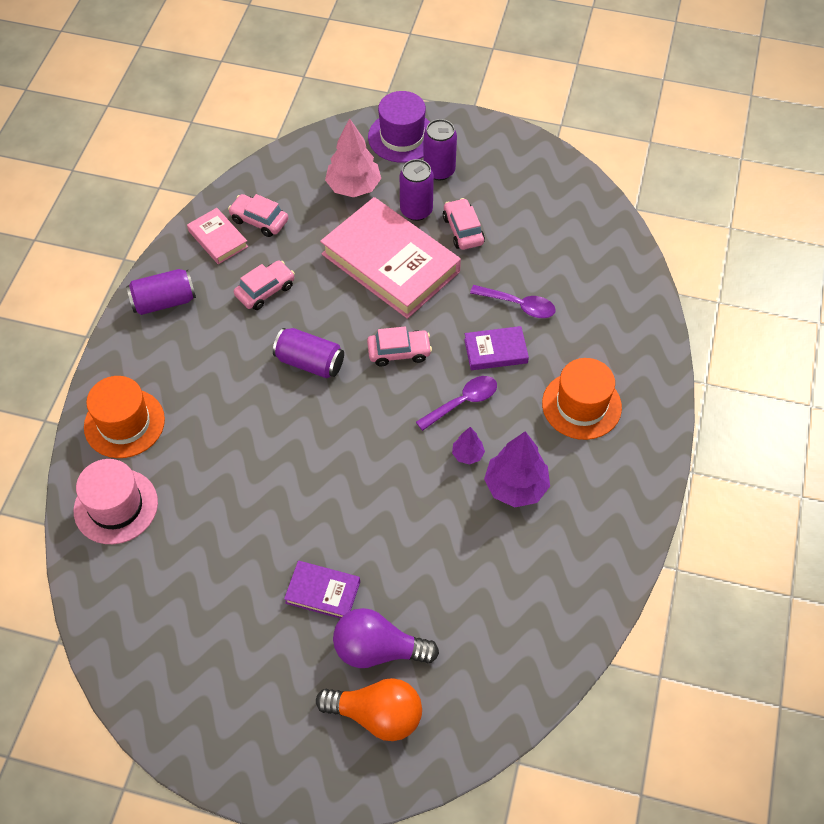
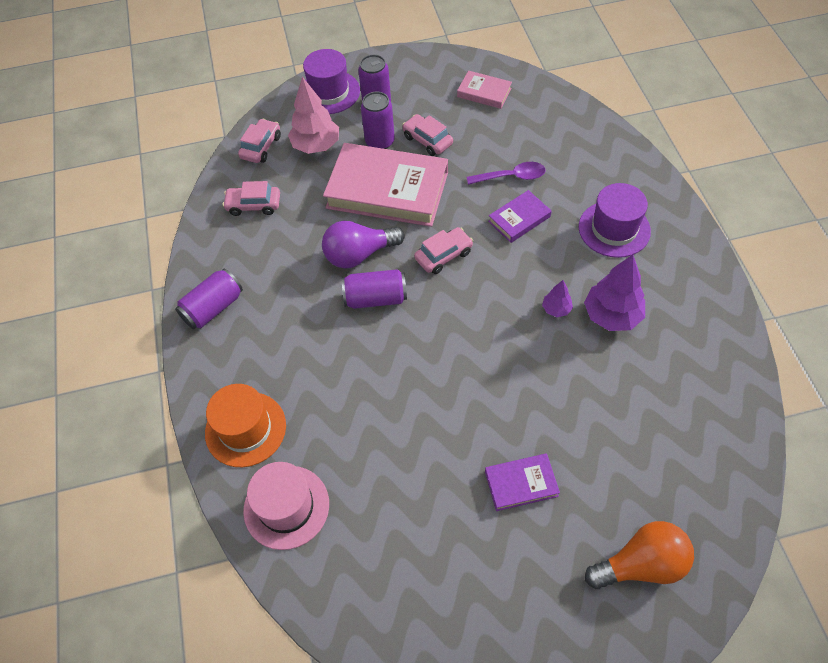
camera: 25 degrees left, 0 degrees up
pink book [187,208,248,264] -> pink book moved to [457,71,512,109]
pink car [234,260,295,310] -> pink car moved to [238,119,281,163]
purple light bulb [333,608,439,668] -> purple light bulb moved to [322,221,404,268]
purple spoon [416,376,497,431] -> none
orange hat [542,358,622,440] -> purple hat [579,183,651,258]

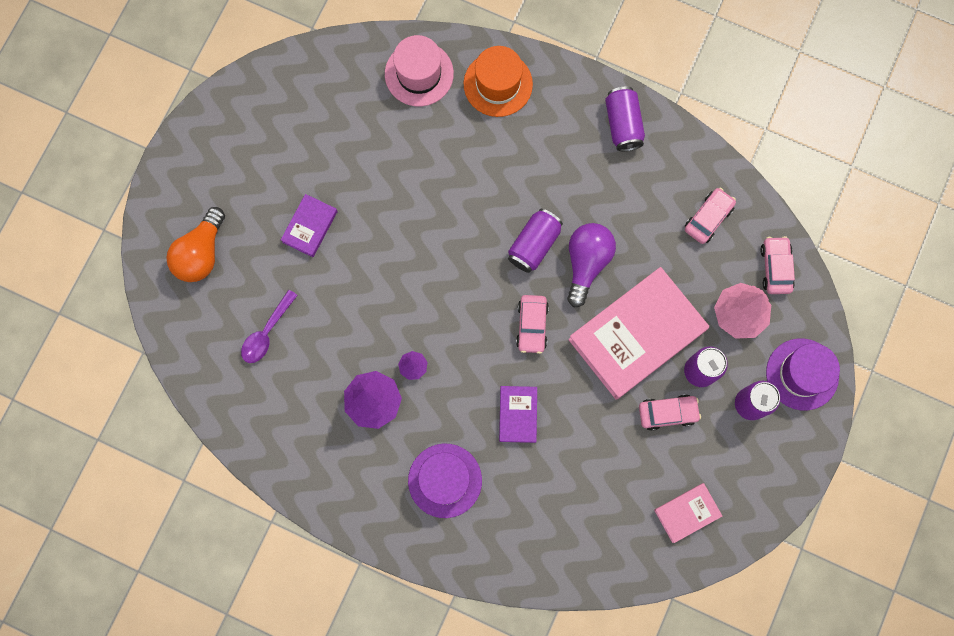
camera: 125 degrees right, 20 degrees up
pink car [238,119,281,163] -> pink car turned 150 degrees counterclockwise [760,236,795,294]
purple spoon [467,162,545,185] -> purple spoon moved to [241,290,298,363]

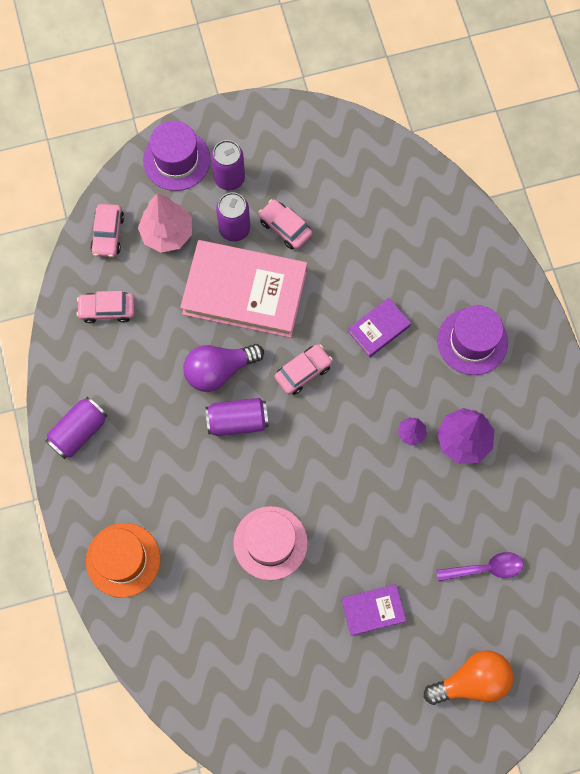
camera: 130 degrees left, 5 degrees down
pink hat [385,35,454,106] -> pink hat moved to [233,506,308,580]
pink book [654,483,722,543] -> none
pink car [760,236,795,294] -> pink car turned 45 degrees counterclockwise [90,204,124,257]

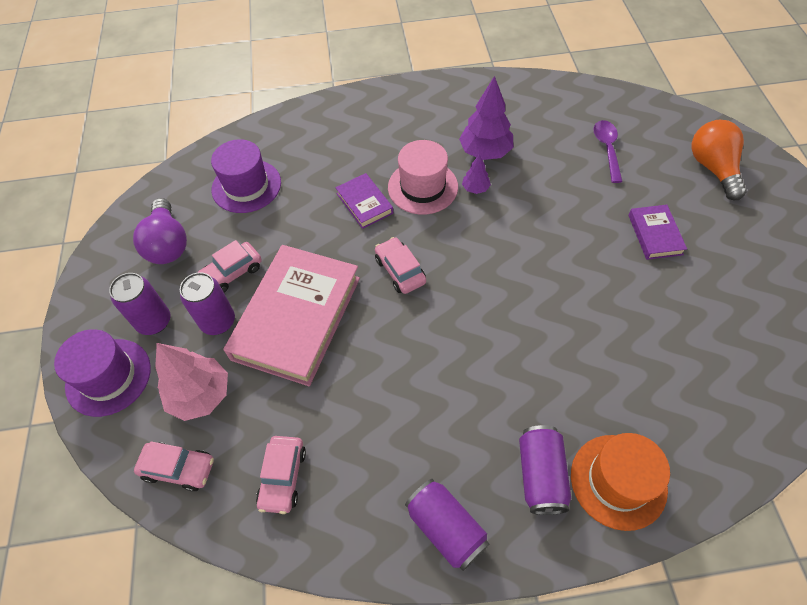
camera: 80 degrees left, 15 degrees down
purple light bulb [183,344,264,392] -> purple light bulb moved to [133,198,187,264]
purple can [205,398,269,436] -> purple can moved to [519,425,571,515]
pink hat [233,506,308,580] -> pink hat moved to [388,140,458,214]
purple hat [437,305,508,375] -> purple hat moved to [211,139,281,213]

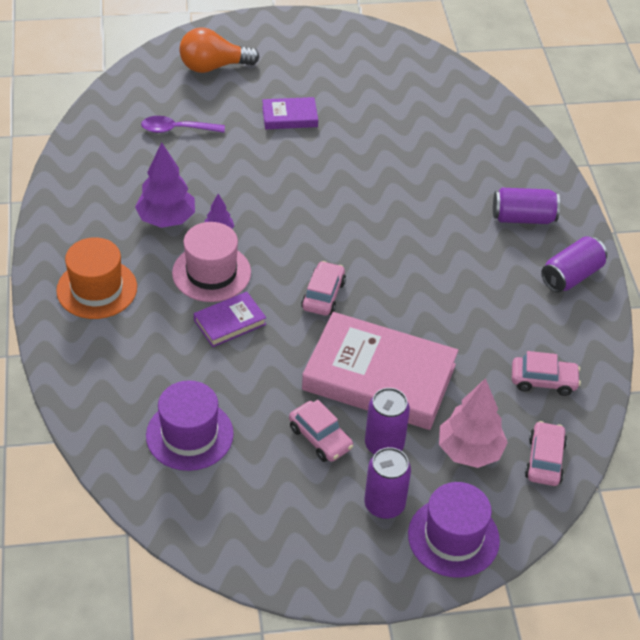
camera: 95 degrees left, 10 degrees down
purple light bulb [133,198,187,264] -> none
pink car [375,237,426,294] -> pink car turned 135 degrees clockwise [301,261,346,316]
orange hat [571,433,670,531] -> orange hat moved to [56,237,137,319]

